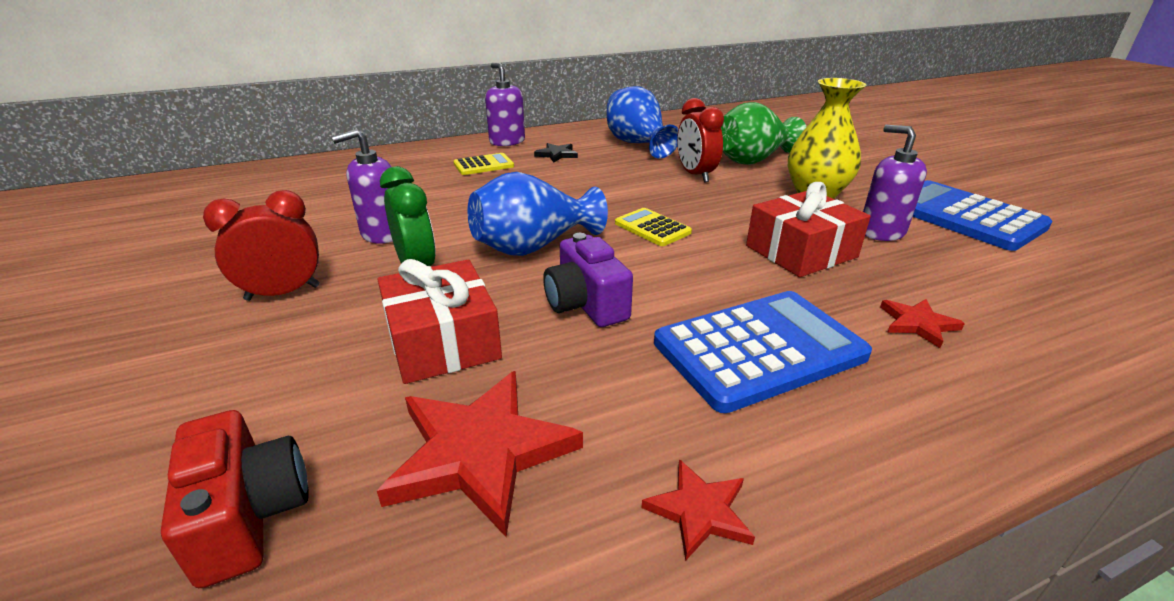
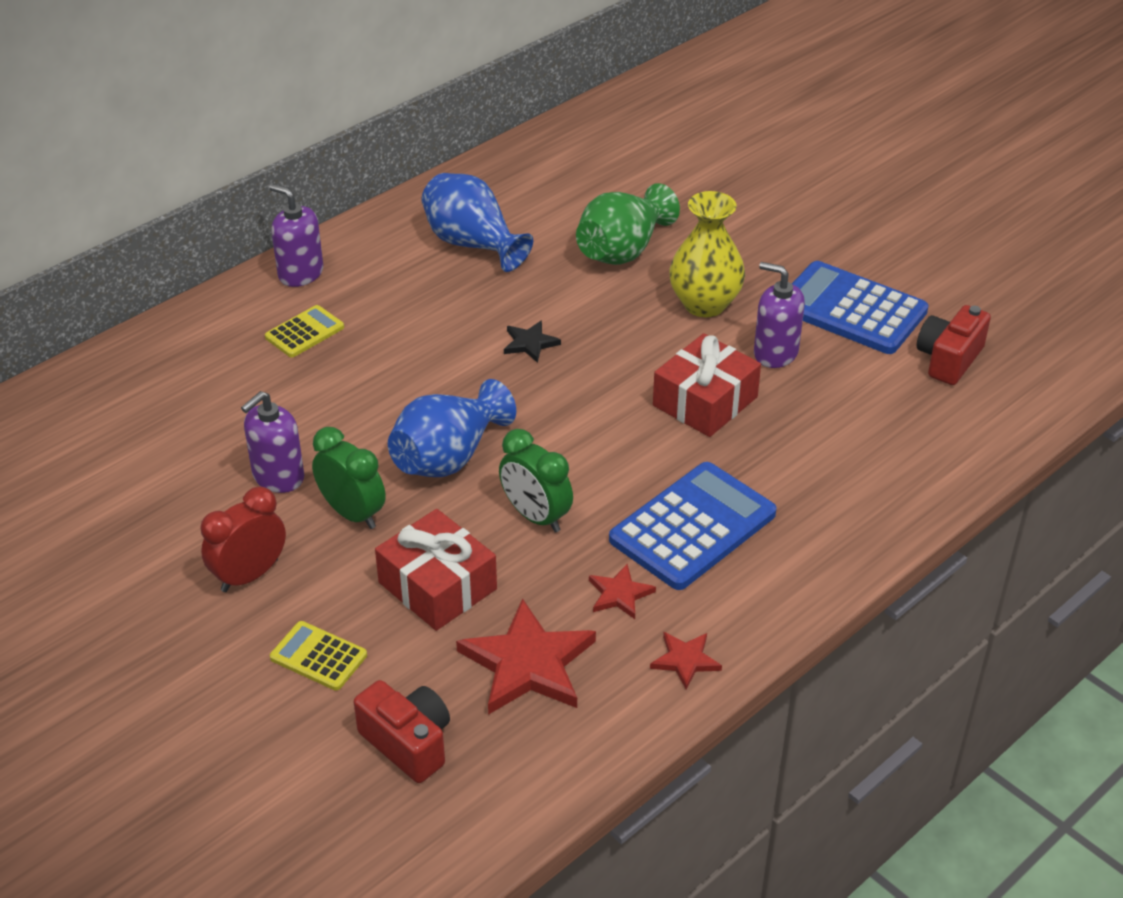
camera: 20 degrees left, 10 degrees up
black star [534,143,578,163] -> black star moved to [504,320,561,363]
purple camera [543,233,633,327] -> green clock [499,429,573,532]
yellow calculator [615,208,692,246] -> yellow calculator moved to [270,621,367,691]
red clock [677,98,724,182] -> none
red star [880,299,965,348] -> red star moved to [589,564,656,619]
none -> red camera [917,305,991,385]

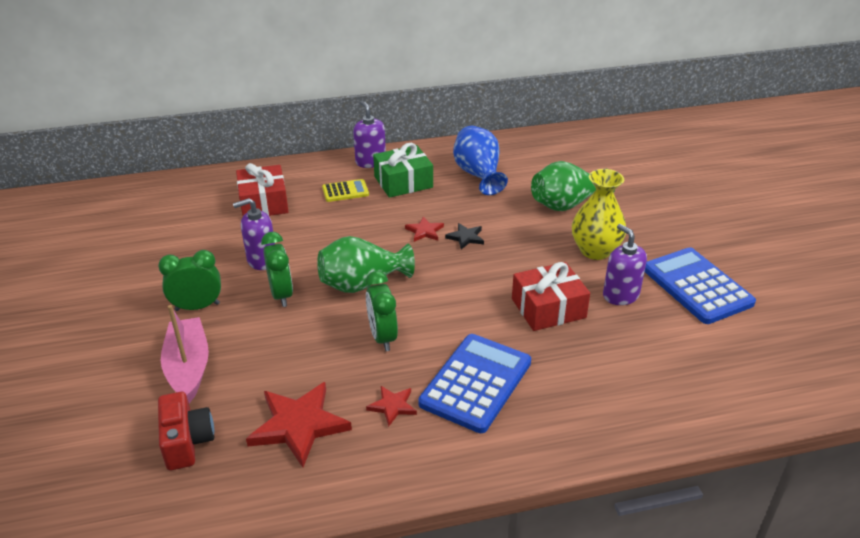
camera: 30 degrees right, 5 degrees down
red clock [201,487,286,592] -> green clock [158,250,221,311]
yellow calculator [270,621,367,691] -> pink boat [161,305,209,403]
red gift [375,509,497,631] -> red gift moved to [236,163,289,216]
blue vase [388,379,516,477] -> green vase [317,236,415,293]
blue calculator [609,462,777,590] -> blue calculator turned 45 degrees counterclockwise [418,334,531,433]
red star [650,632,722,690] -> red star moved to [405,216,444,242]
red camera [917,305,991,385] -> none
none -> green gift [373,143,433,198]

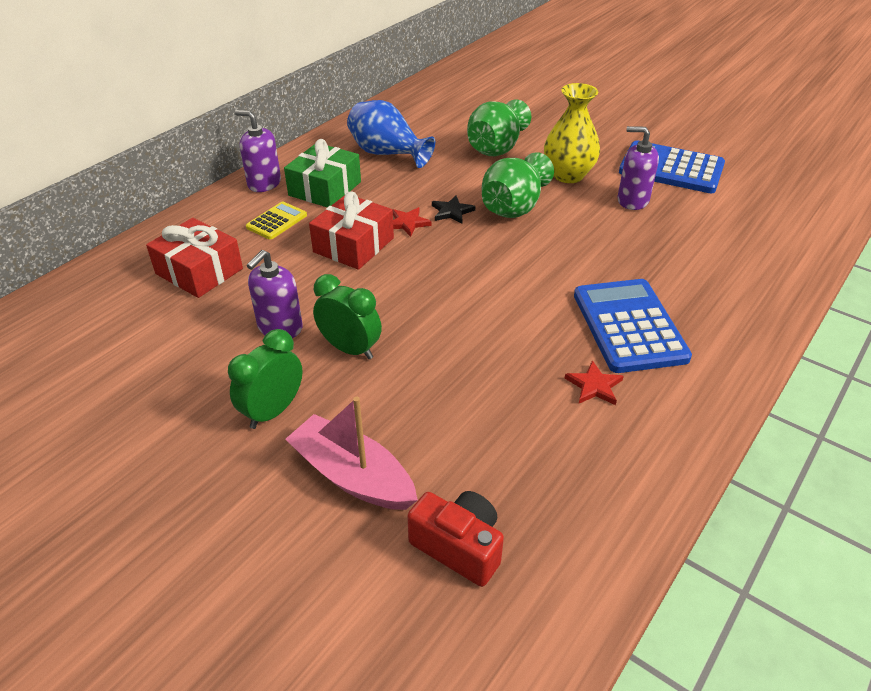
camera: 40 degrees left, 5 degrees up
red star [246,382,352,467] -> none
green vase [317,236,415,293] -> green vase moved to [481,152,554,218]
green clock [365,271,398,351] -> none
red gift [512,262,590,331] -> red gift moved to [309,191,394,270]

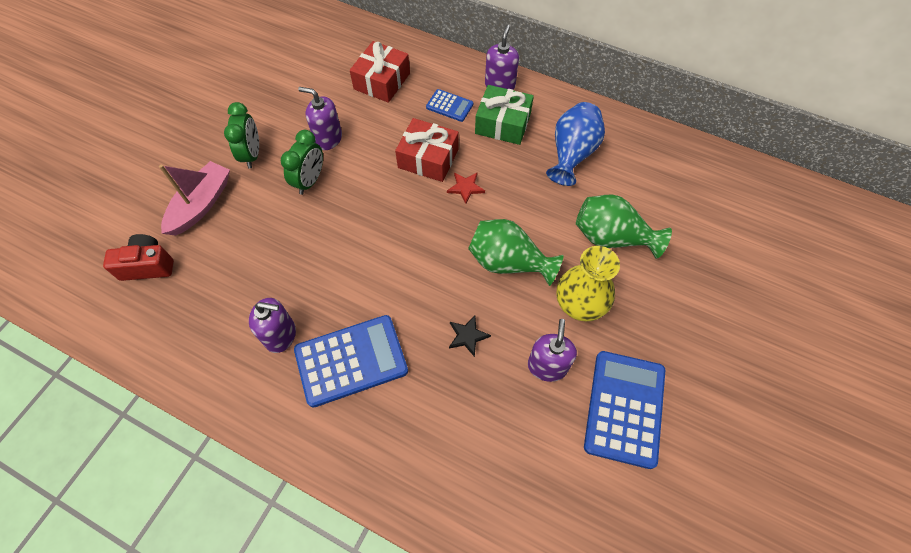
camera: 80 degrees right, 20 degrees up
green clock [228,329,303,429] -> green clock turned 60 degrees clockwise [224,102,259,168]
yellow calculator [246,202,307,240] -> blue calculator [426,89,473,122]
red camera [407,491,504,587] -> red camera turned 120 degrees counterclockwise [103,234,174,281]
black star [432,195,475,224] -> black star moved to [449,315,491,357]
red star [565,360,624,405] -> purple soap dispenser [249,298,296,353]

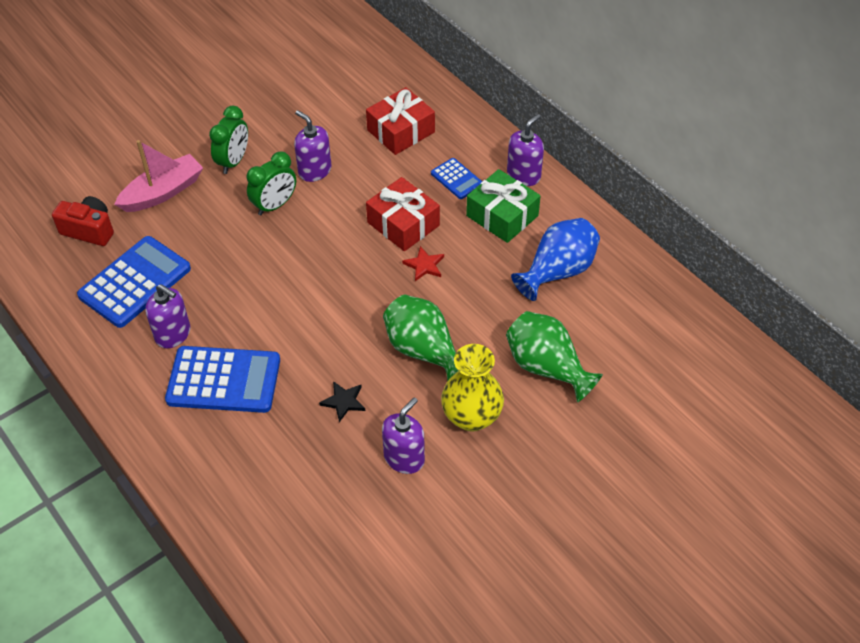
camera: 25 degrees right, 10 degrees down
blue calculator [584,351,665,469] -> blue calculator moved to [77,236,191,328]

